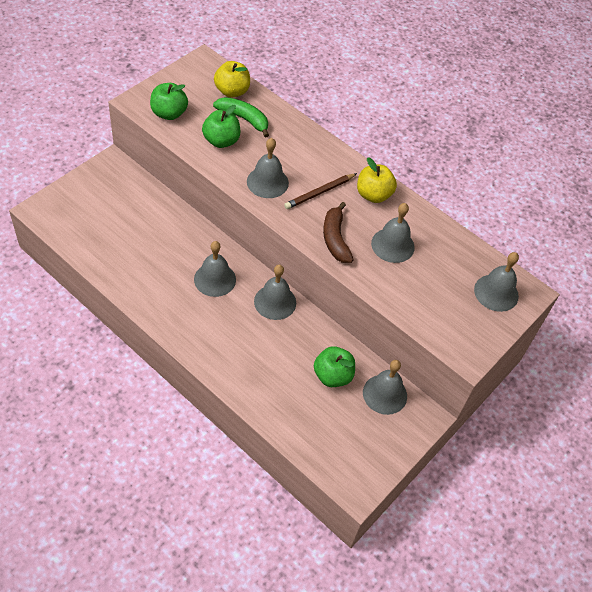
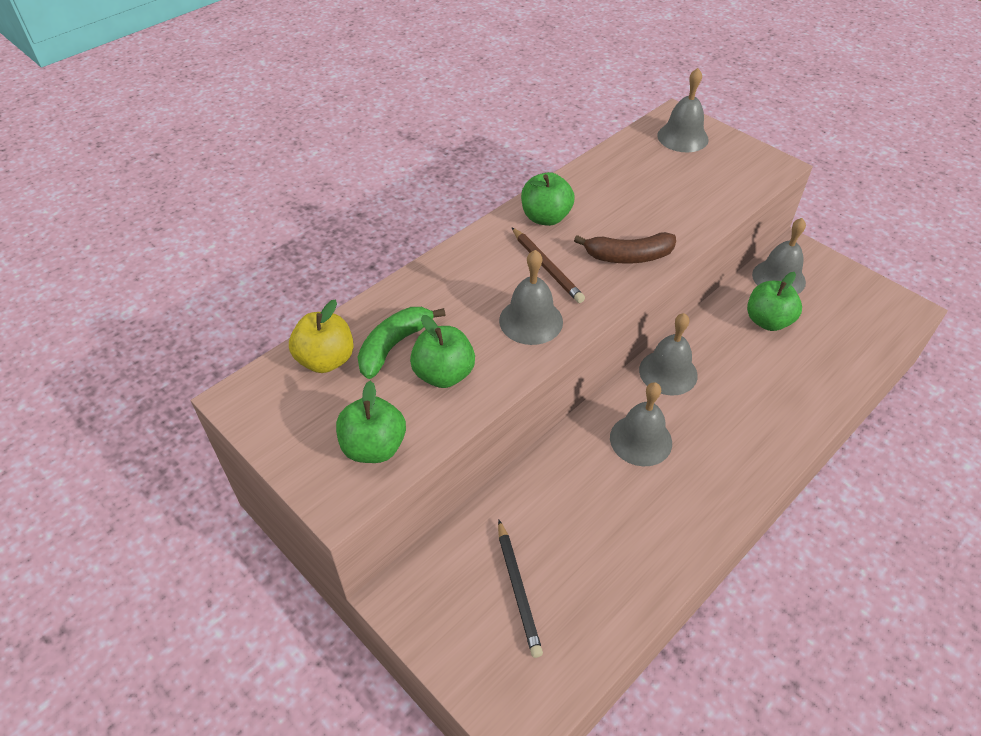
camera: 80 degrees left, 5 degrees down
yellow apple [357,157,397,203] -> green apple [521,172,575,226]
grey bell [371,203,415,263] -> none
none -> black pencil [498,520,543,658]

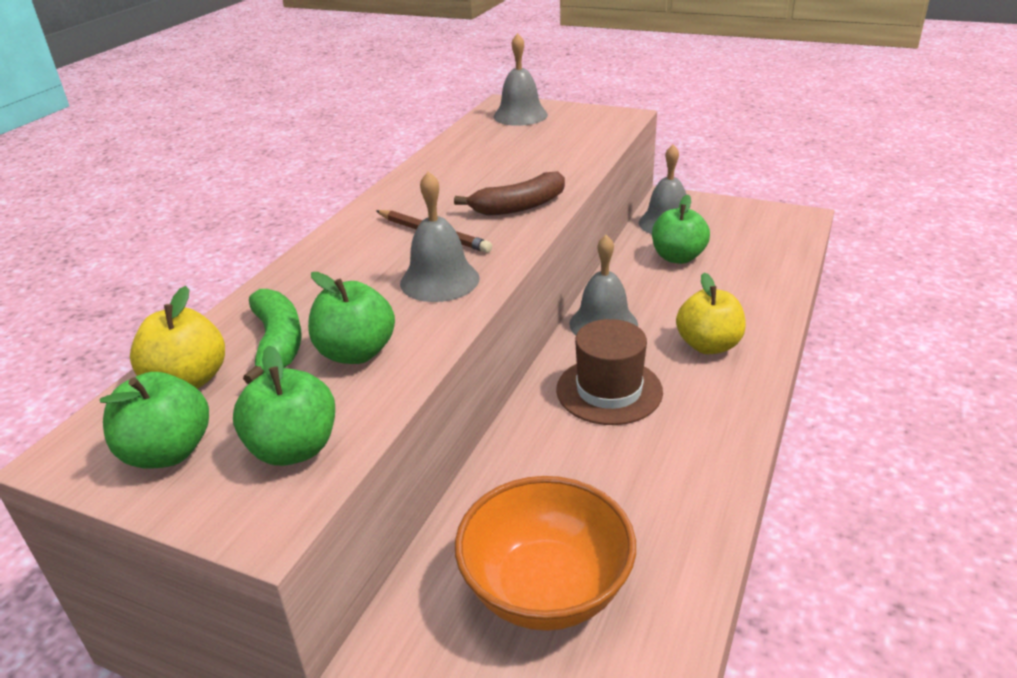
camera: 20 degrees left, 15 degrees down
green banana [357,307,445,379] -> green banana turned 150 degrees clockwise [243,289,302,384]
black pencil [498,520,543,658] -> orange bowl [455,476,636,631]
green apple [521,172,575,226] -> green apple moved to [100,372,209,468]
grey bell [610,382,672,466] -> brown hat [556,319,663,425]
none -> yellow apple [676,273,746,354]

